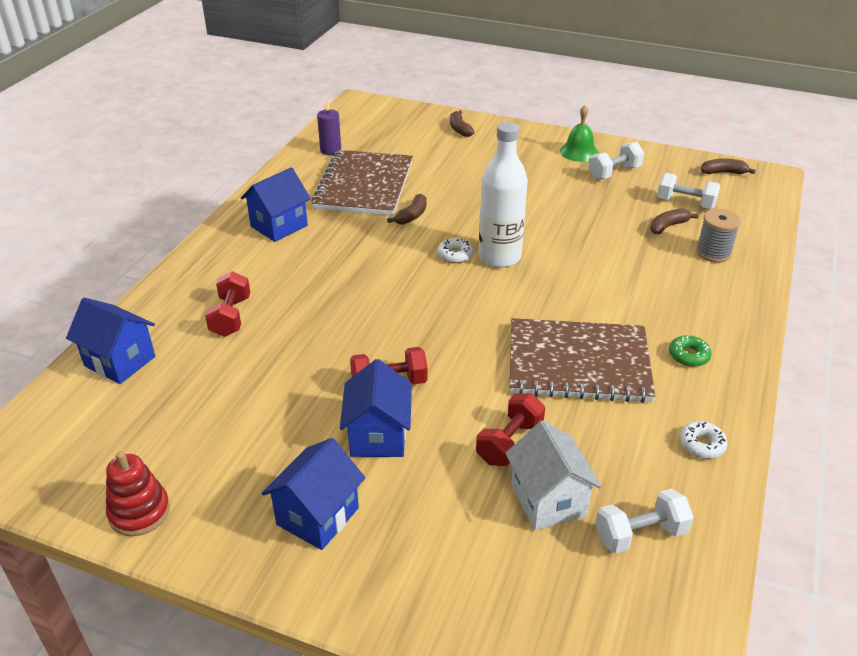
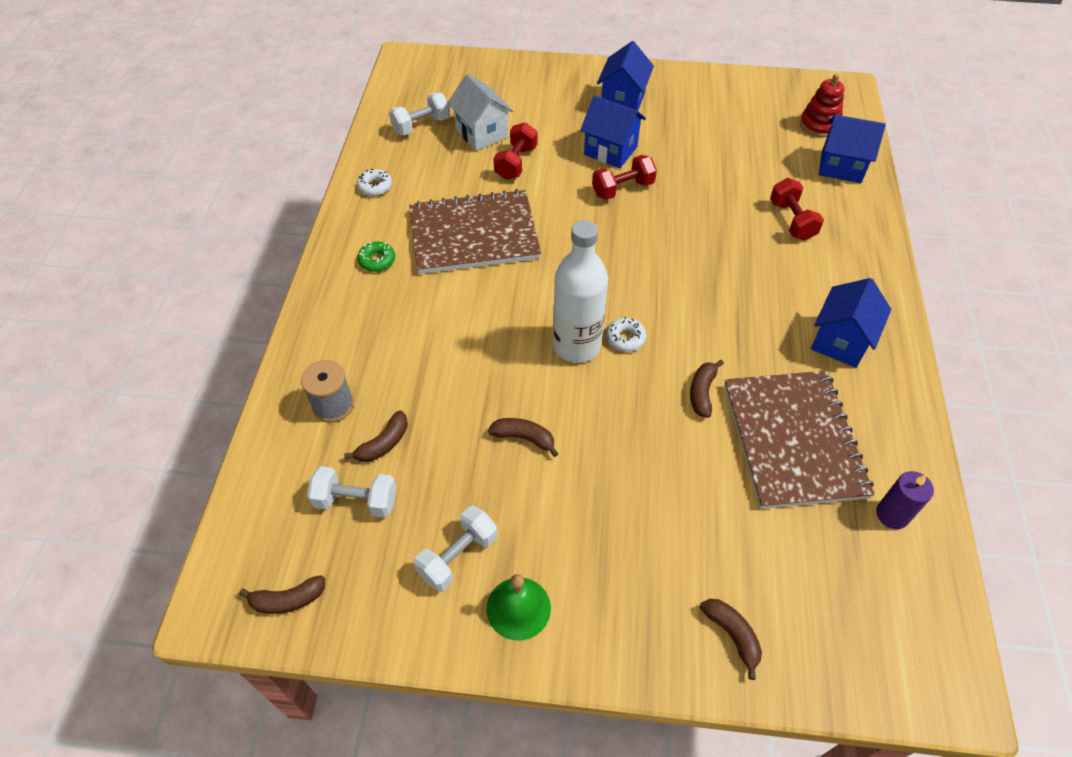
camera: 165 degrees right, 15 degrees up
red stacking toy [106,451,170,536] -> red stacking toy moved to [800,74,844,138]
blue house [340,359,412,457] -> blue house turned 45 degrees counterclockwise [580,95,646,168]
none -> brown banana [488,418,559,457]

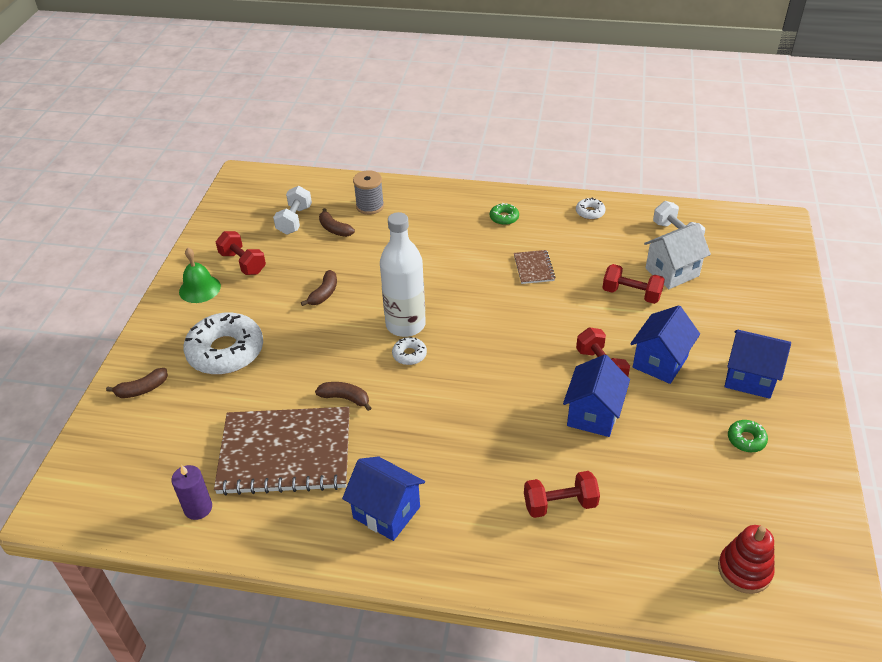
camera: 95 degrees right, 10 degrees down
brown banana [239,575,325,614] -> none
brown notebook [409,189,541,274] -> brown notebook [514,250,556,284], size x0.43
white dumbbell [414,506,498,592] -> red dumbbell [216,231,266,275]
blue house [819,115,886,183] -> blue house moved to [563,355,630,437]
none -> white donut [183,313,263,375]
none -> green donut [728,420,768,452]

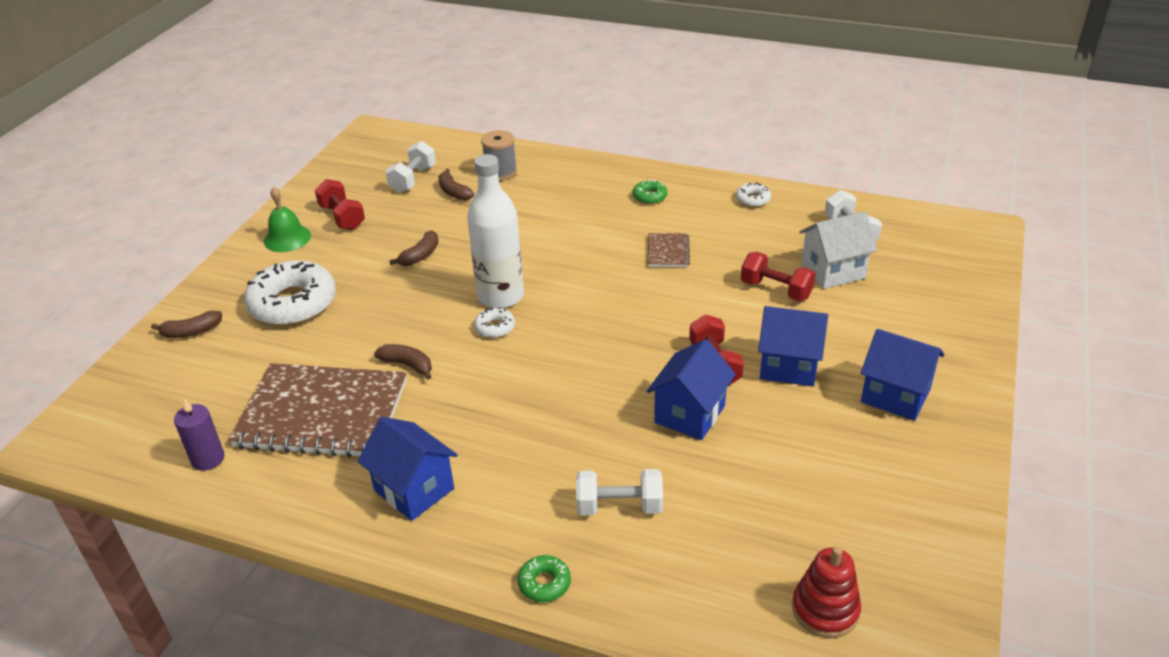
camera: 10 degrees right, 5 degrees down
red dumbbell [524,471,600,518] -> white dumbbell [576,469,663,516]
blue house [630,305,700,384] -> blue house turned 60 degrees clockwise [758,306,828,386]
green donut [728,420,768,452] -> green donut moved to [518,555,571,602]

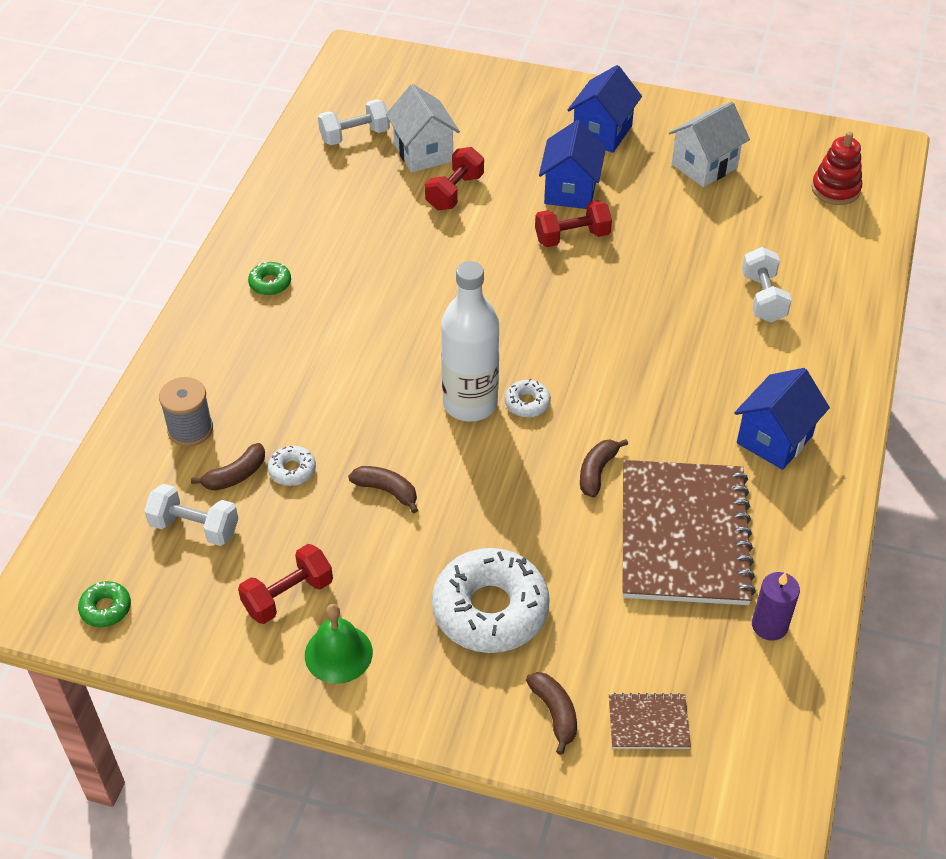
camera: 95 degrees left, 10 degrees up
green donut [518,555,571,602] -> green donut moved to [78,581,131,627]
blue house [647,339,736,440] -> none
brown notebook [648,233,690,267] -> brown notebook moved to [609,693,691,749]
white donut [736,182,771,207] -> white donut moved to [268,445,316,486]
none -> white house [669,102,750,187]

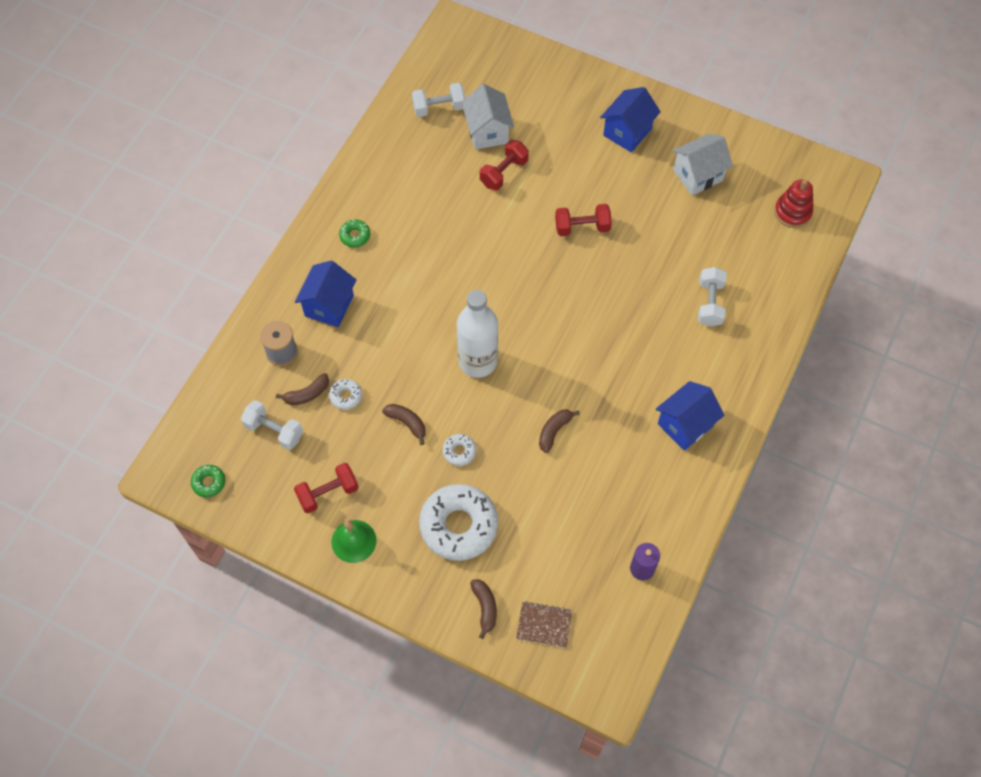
camera: 10 degrees right, 15 degrees up
white donut [505,379,551,418] -> white donut moved to [443,434,476,466]
blue house [539,120,606,209] -> blue house moved to [295,261,356,327]
brown notebook [623,460,756,605] -> none

